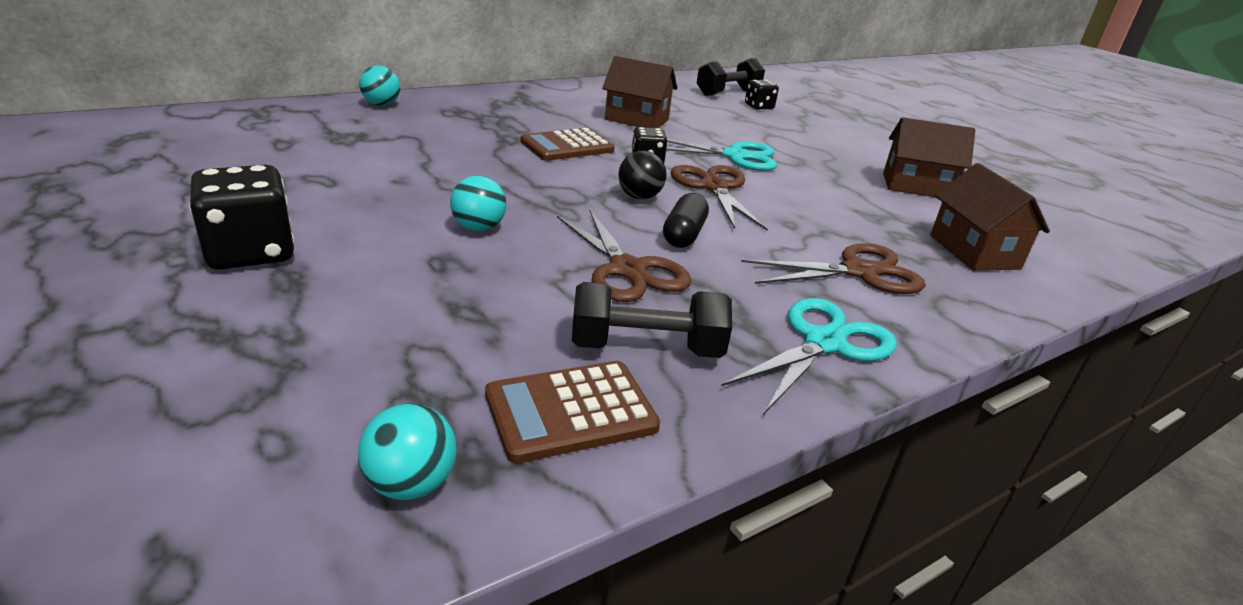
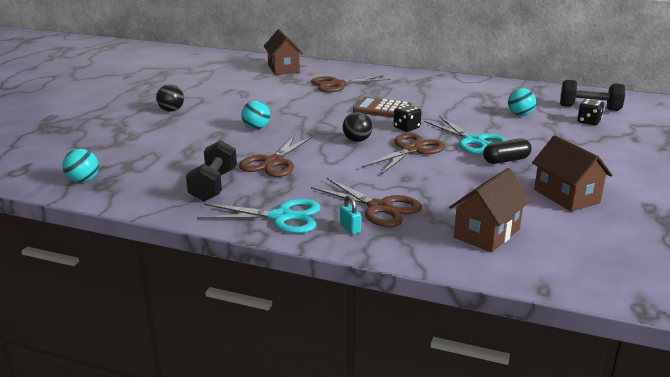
camera: 55 degrees right, 5 degrees down
black dice [189,165,295,270] -> black ball [156,84,184,112]
turquoise ball [359,65,400,106] -> turquoise ball moved to [508,88,536,116]
brown calculator [485,361,660,463] -> none
black dumbbell [572,282,732,358] -> black dumbbell turned 45 degrees clockwise [186,140,237,202]
brown house [602,56,677,128] -> brown house moved to [264,30,303,75]
black capsule [663,193,709,248] -> black capsule moved to [483,138,532,164]
none -> brown scissors [311,75,390,92]
none -> turquoise padlock [340,195,361,235]

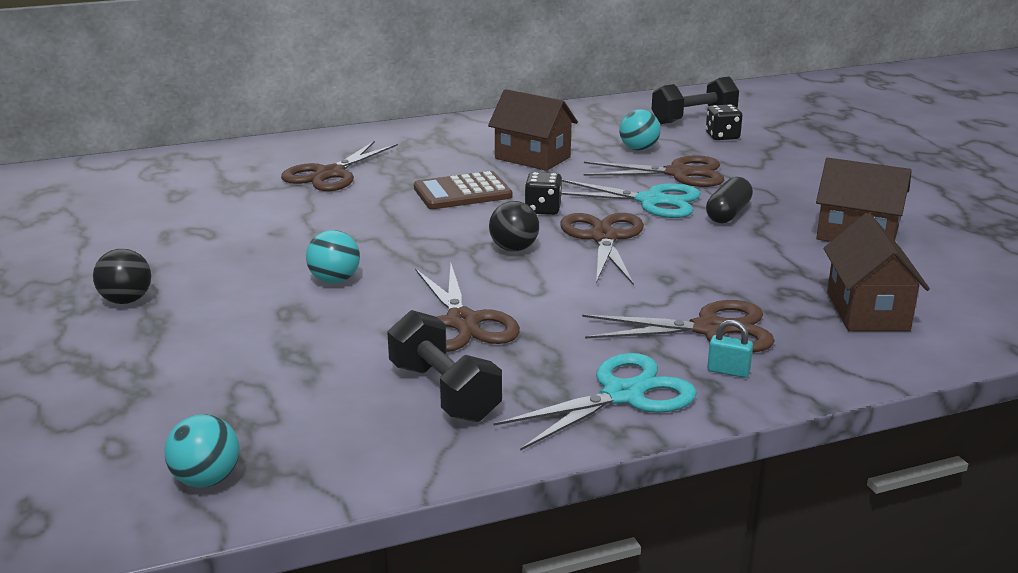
camera: 40 degrees left, 0 degrees up
brown house [264,30,303,75] -> brown house moved to [488,89,578,171]
none -> brown scissors [584,155,724,187]

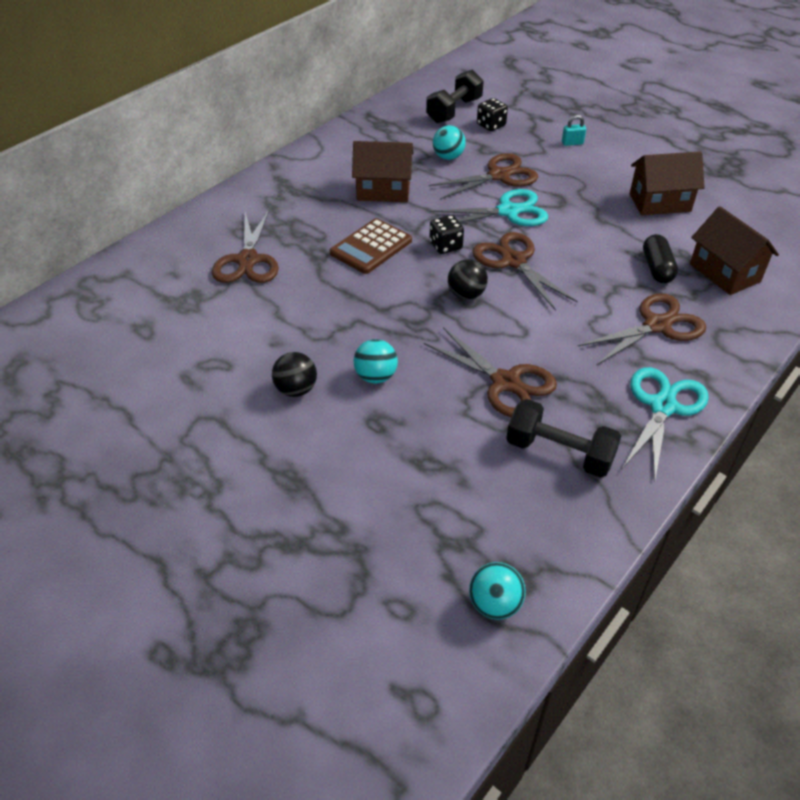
camera: 30 degrees left, 20 degrees up
black ball [93,249,151,304] -> black ball moved to [272,352,317,397]
black capsule [706,177,753,223] -> black capsule moved to [643,234,678,283]
turquoise padlock [707,320,753,378] -> turquoise padlock moved to [562,115,586,146]

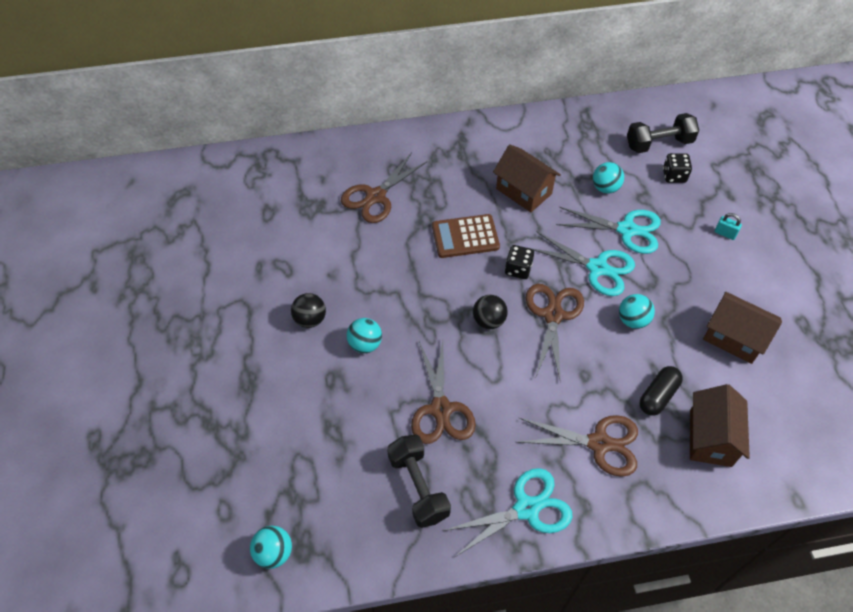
camera: 40 degrees right, 10 degrees up
brown scissors [428,153,538,200] -> turquoise scissors [556,207,661,254]
none -> turquoise ball [619,294,655,329]

